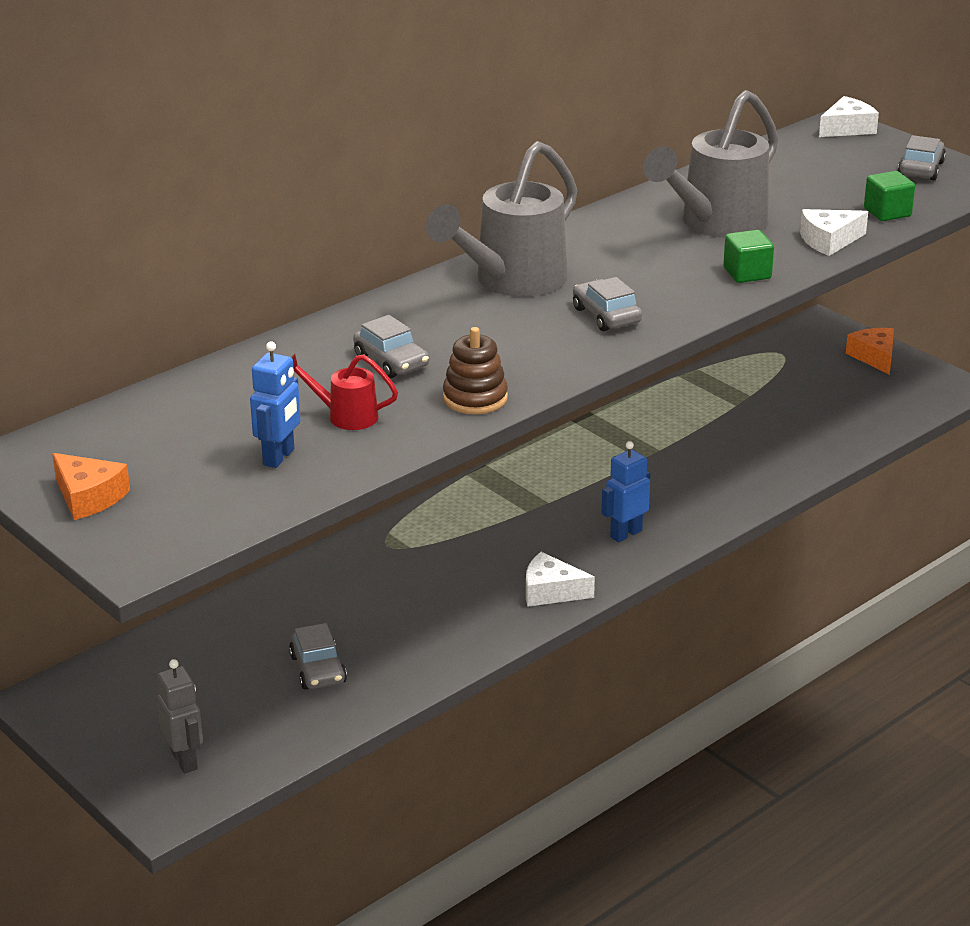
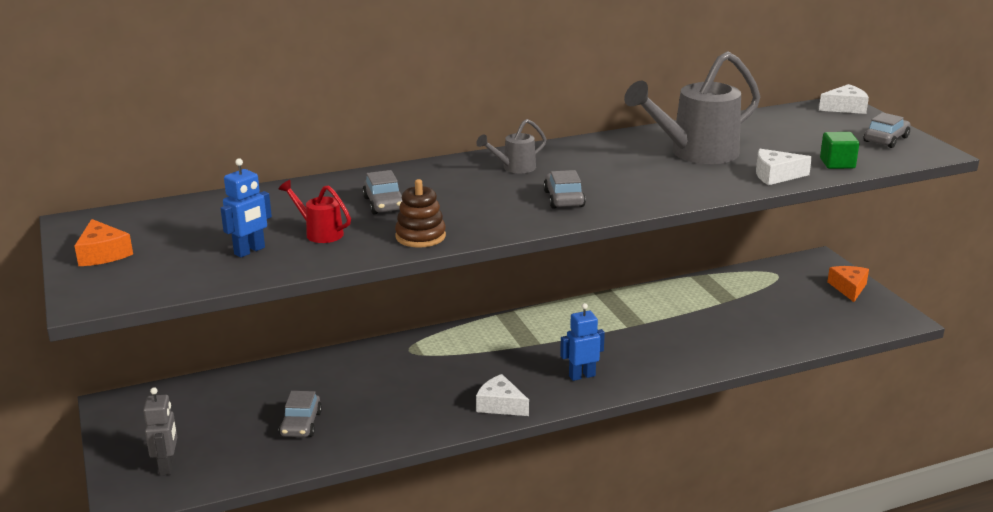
camera: 20 degrees right, 5 degrees down
grey watering can [426,141,577,297] -> grey watering can [476,119,546,173], size x0.48
green cube [723,230,774,283] -> none

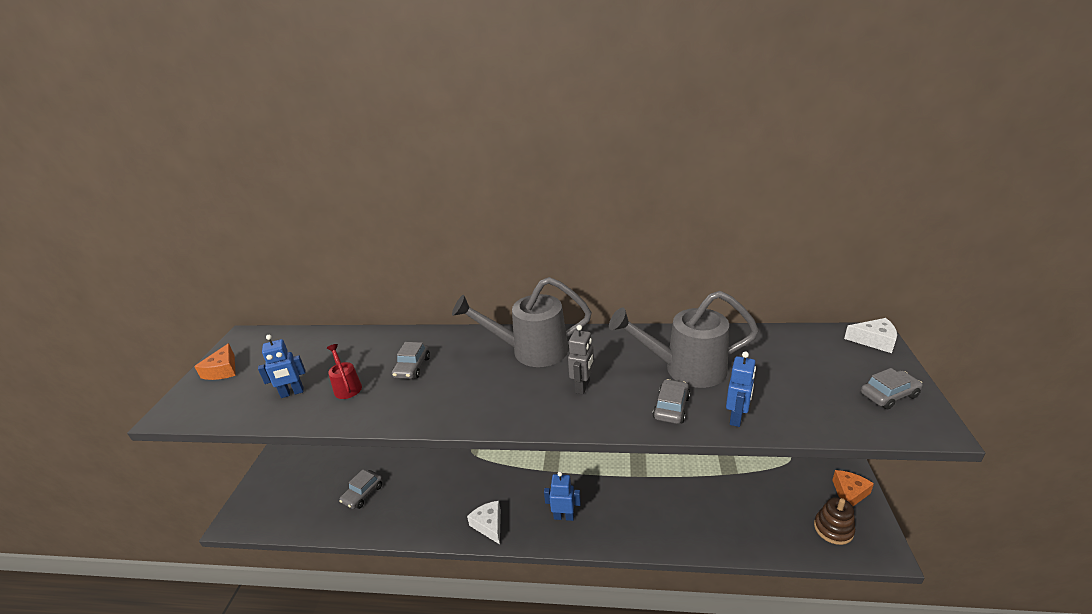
camera: 30 degrees right, 5 degrees up
grey robot [143,387,177,475] -> grey robot moved to [568,325,594,394]
brown stacking toy [395,179,446,248] -> brown stacking toy moved to [814,497,855,545]
grey watering can [476,119,546,173] -> grey watering can [452,277,592,367], size x2.10
grey car [543,170,586,209] -> grey car moved to [652,379,690,424]
white cheese [756,149,812,185] -> blue robot [726,351,756,427]
green cube [820,132,859,169] -> none

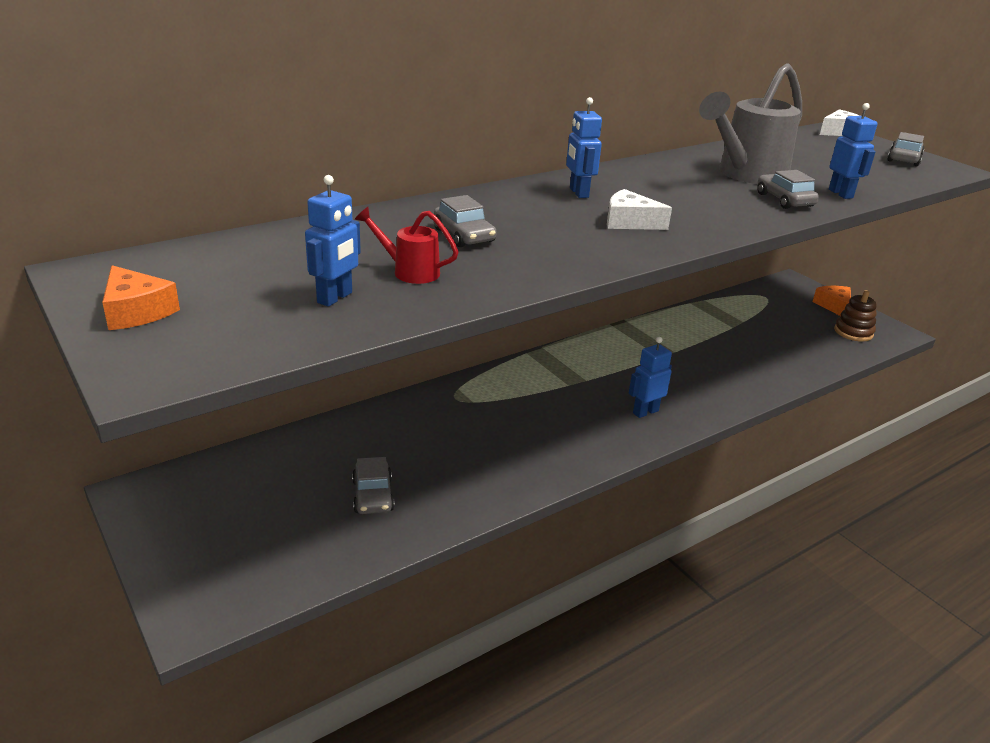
camera: 45 degrees left, 0 degrees up
grey watering can [452,277,592,367] -> blue robot [566,97,602,198]
white cheese [467,501,501,544] -> white cheese moved to [607,189,672,230]
grey robot [568,325,594,394] -> none

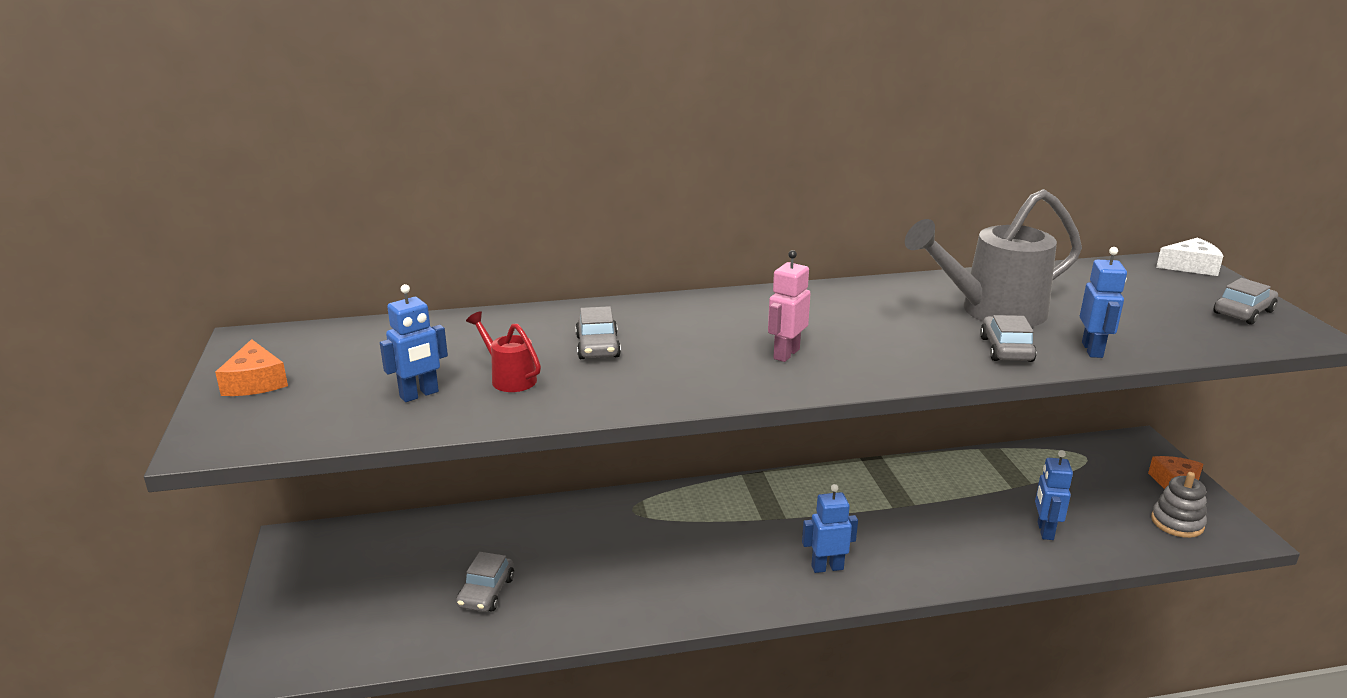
camera: 25 degrees right, 5 degrees down
blue robot [566,97,602,198] -> blue robot moved to [1035,450,1073,540]
white cheese [607,189,672,230] -> pink robot [768,250,811,362]
brown stacking toy [834,291,877,342] -> grey stacking toy [1151,472,1207,538]

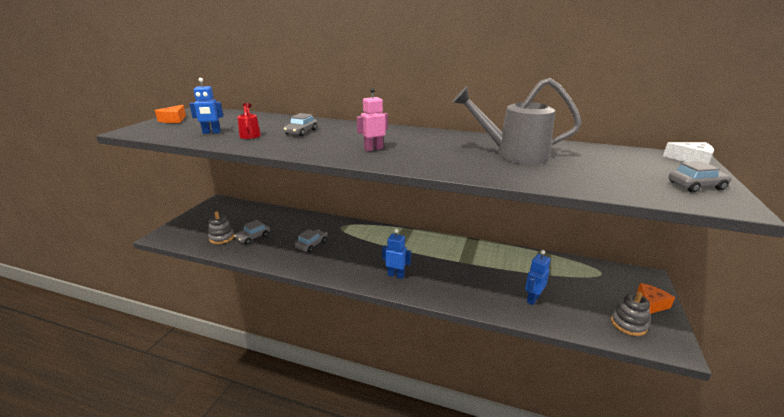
camera: 30 degrees right, 0 degrees up
grey car [980,315,1037,362] -> grey car moved to [295,229,327,252]
blue robot [1080,247,1127,358] -> none
none -> grey stacking toy [208,211,234,244]

